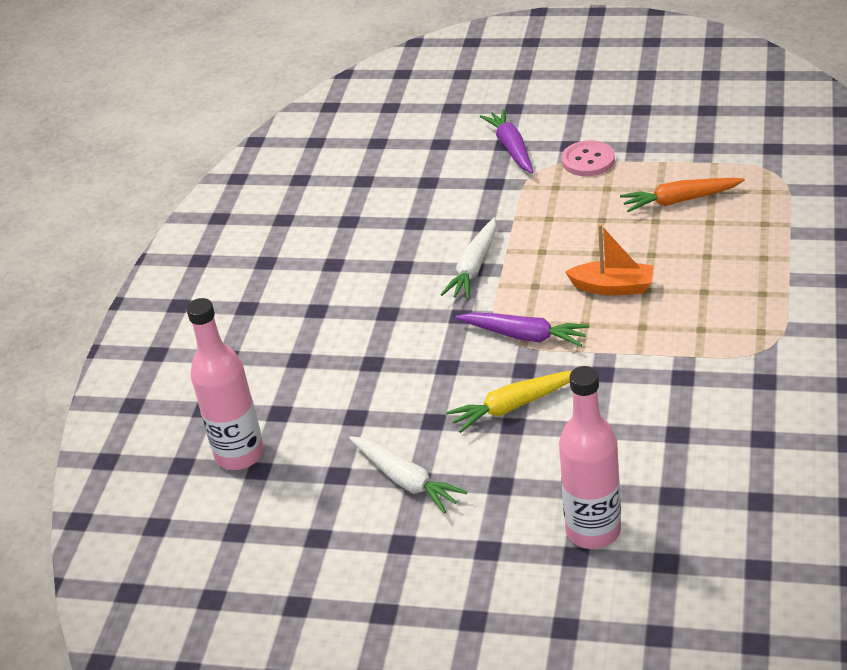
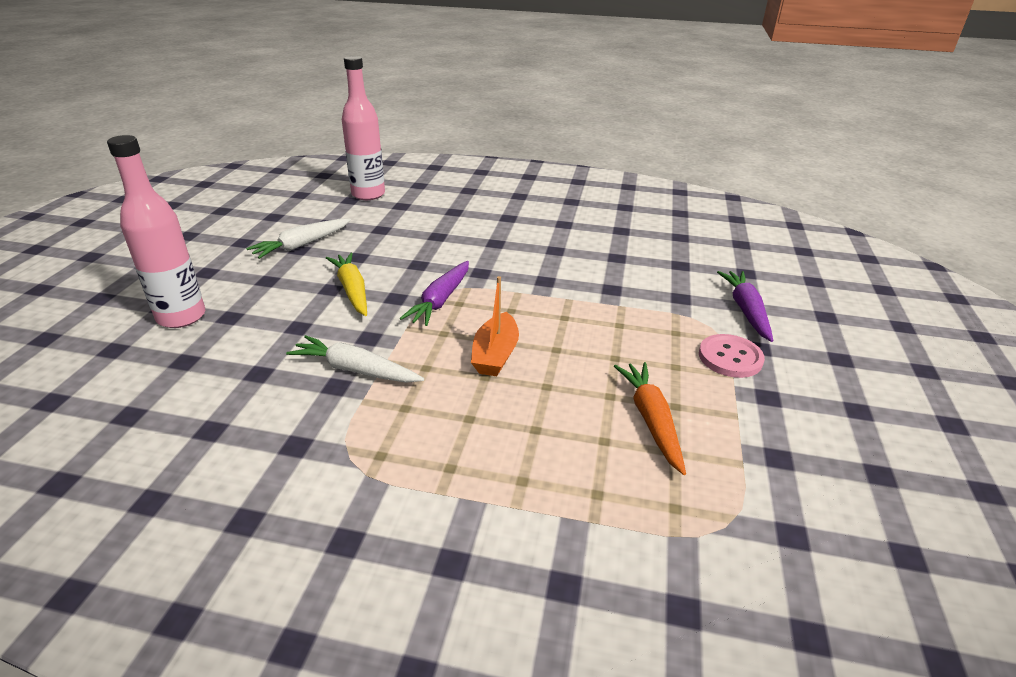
camera: 85 degrees right, 5 degrees down
white carrot [440,218,497,300] -> white carrot moved to [286,335,424,383]
purple carrot [480,109,533,173] -> purple carrot turned 75 degrees counterclockwise [717,271,773,342]

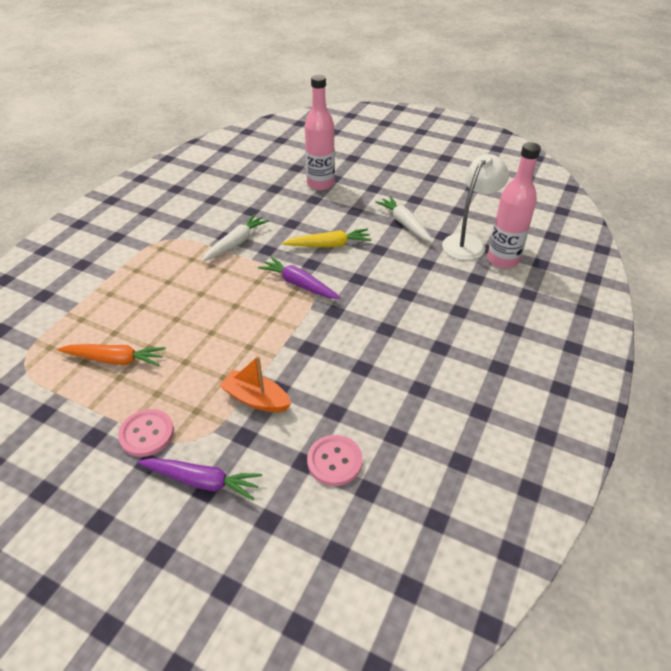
camera: 105 degrees right, 10 degrees up
orange boat [471,276,519,376] -> orange boat moved to [220,356,291,412]
none -> pink button [307,435,363,486]
none -> white lamp [442,154,509,260]

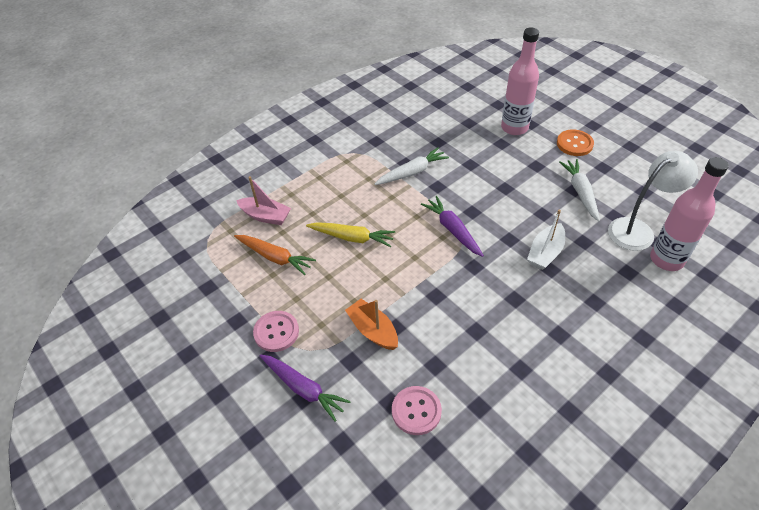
camera: 25 degrees right, 5 degrees up
yellow carrot [282,229,371,247] -> yellow carrot moved to [306,222,395,247]
none -> pink boat [236,176,291,225]
none -> white boat [527,209,565,270]
none -> orange button [557,129,594,156]

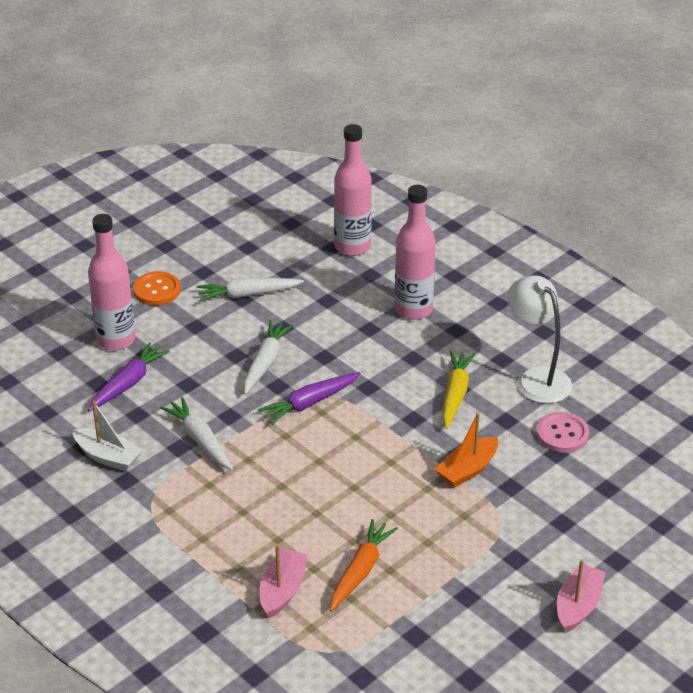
camera: 95 degrees left, 10 degrees down
pink button [253,311,299,352] -> none
purple carrot [260,354,351,421] -> purple carrot moved to [88,342,170,411]
yellow carrot [306,222,395,247] -> yellow carrot moved to [442,351,475,429]
white boat [527,209,565,270] -> white boat moved to [72,401,143,471]
white lamp [608,151,698,251] -> white lamp moved to [508,275,572,404]
none -> white carrot [244,320,294,394]
none -> pink bottle [395,185,436,320]
none -> pink boat [557,559,605,633]

